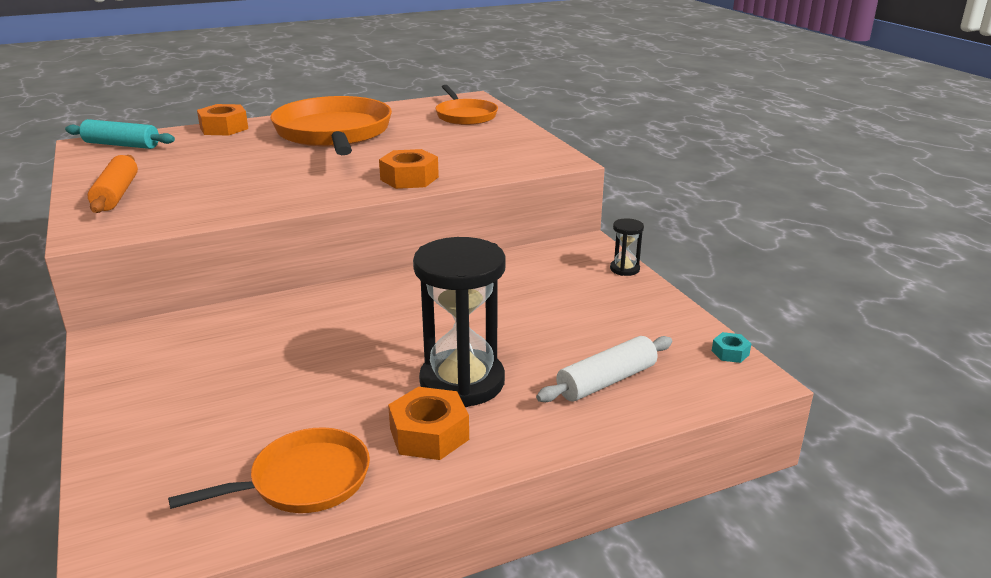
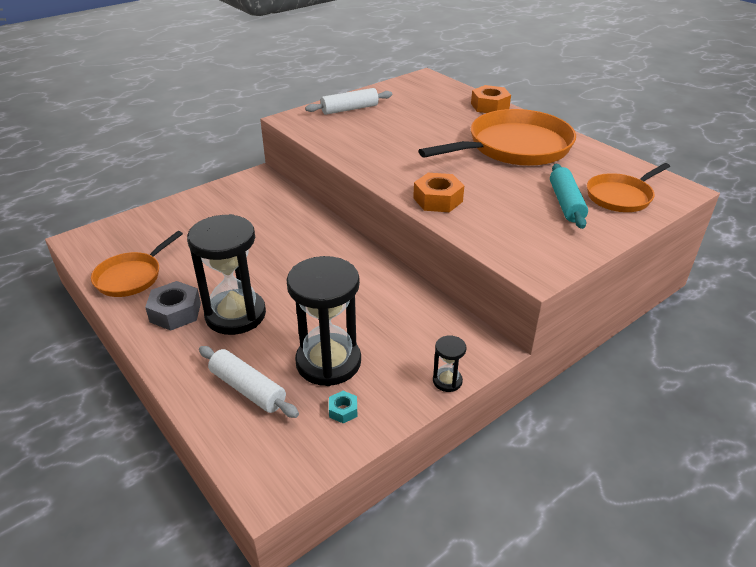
camera: 75 degrees right, 10 degrees up
turquoise rolling pin [65,119,175,149] -> turquoise rolling pin moved to [550,164,588,229]
orange rolling pin [88,155,138,213] -> white rolling pin [305,88,392,115]
orange pan [168,427,370,513] -> orange pan turned 75 degrees clockwise [91,231,183,297]
orange nut [388,387,469,460] -> grey nut [145,281,201,331]
turquoise nut [712,332,751,363] -> turquoise nut moved to [329,391,357,424]
none -> black hourglass [287,256,361,386]

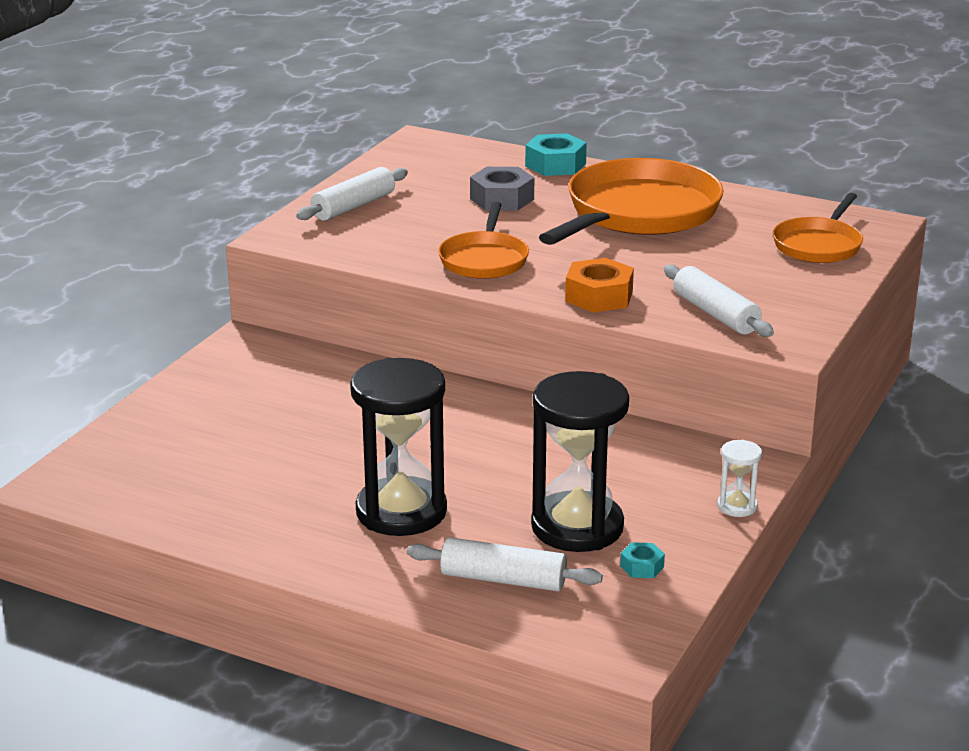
camera: 25 degrees left, 10 degrees down
orange pan [91,231,183,297] -> orange pan moved to [438,202,529,279]
grey nut [145,281,201,331] -> grey nut moved to [470,167,534,211]
black hourglass [433,336,466,392] -> white hourglass [717,440,762,517]
orange nut [471,85,511,113] -> turquoise nut [525,133,587,176]
turquoise rolling pin [550,164,588,229] -> none
none -> white rolling pin [664,265,774,337]

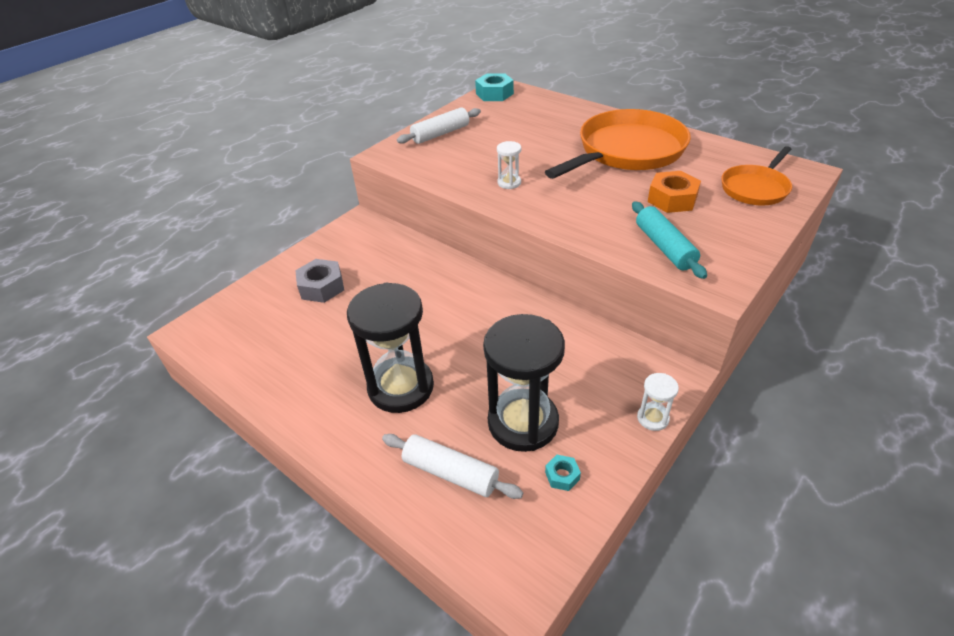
camera: 15 degrees right, 15 degrees up
orange pan [438,202,529,279] -> white hourglass [497,141,521,189]
grey nut [470,167,534,211] -> grey nut moved to [295,259,344,303]
turquoise nut [525,133,587,176] -> turquoise nut moved to [475,73,514,101]
orange nut [565,258,634,313] -> orange nut moved to [648,171,701,213]
white rolling pin [664,265,774,337] -> turquoise rolling pin [632,201,707,279]

